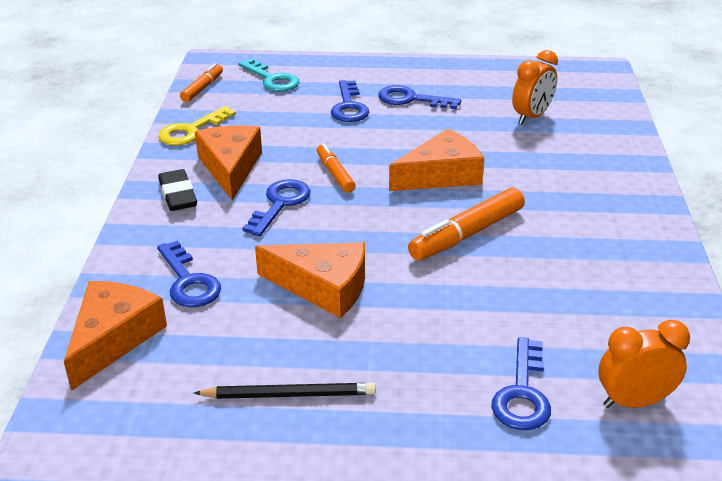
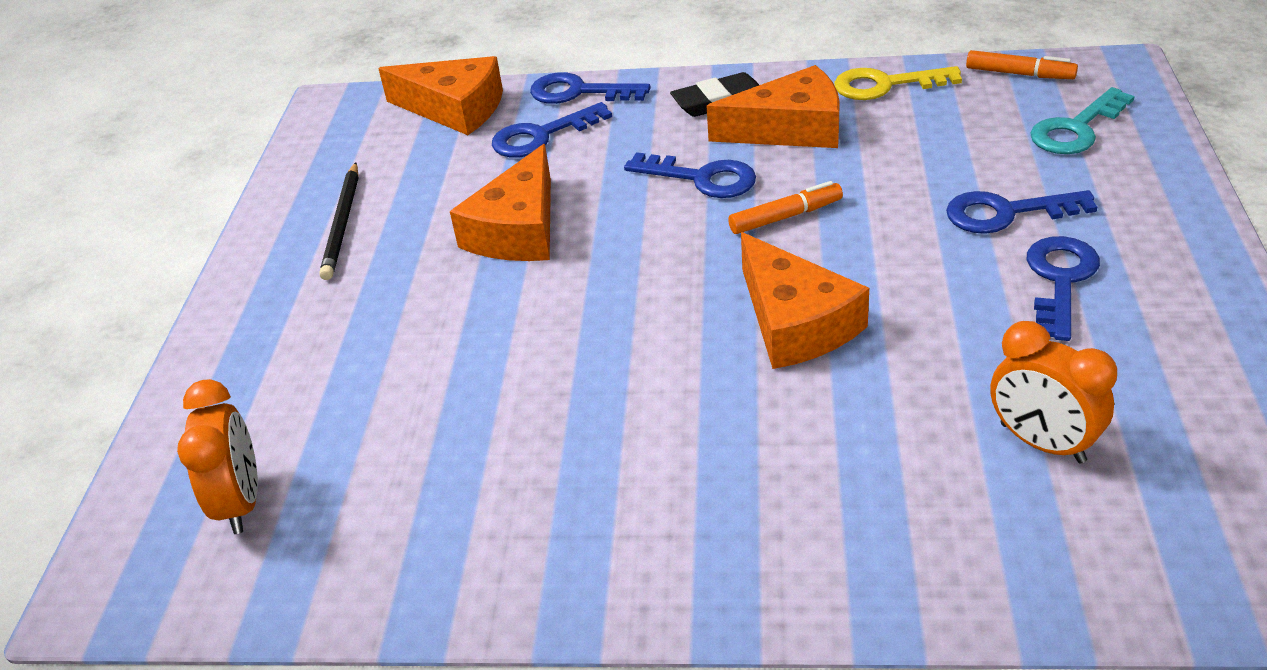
camera: 95 degrees right, 5 degrees up
yellow key [158,106,236,145] -> yellow key turned 45 degrees counterclockwise [834,66,962,100]
orange marker [408,188,525,260] -> none
blue key [491,337,551,430] -> blue key moved to [530,72,651,104]

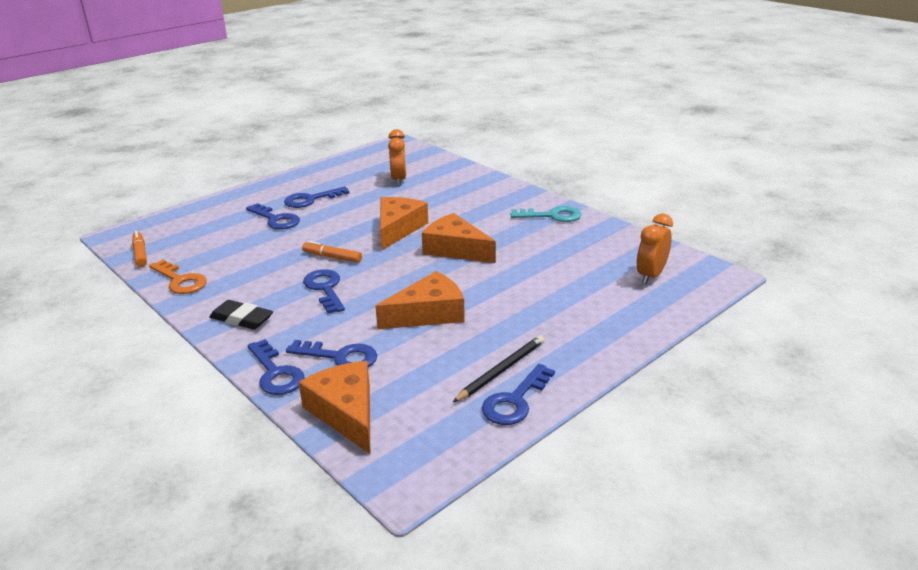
camera: 140 degrees left, 10 degrees down
orange cheese [707,65,840,148] -> orange cheese moved to [422,213,496,263]
yellow key [834,66,962,100] -> orange key [149,259,207,294]
turquoise key [1030,87,1135,154] -> turquoise key moved to [511,206,581,222]
none -> blue key [482,364,555,425]

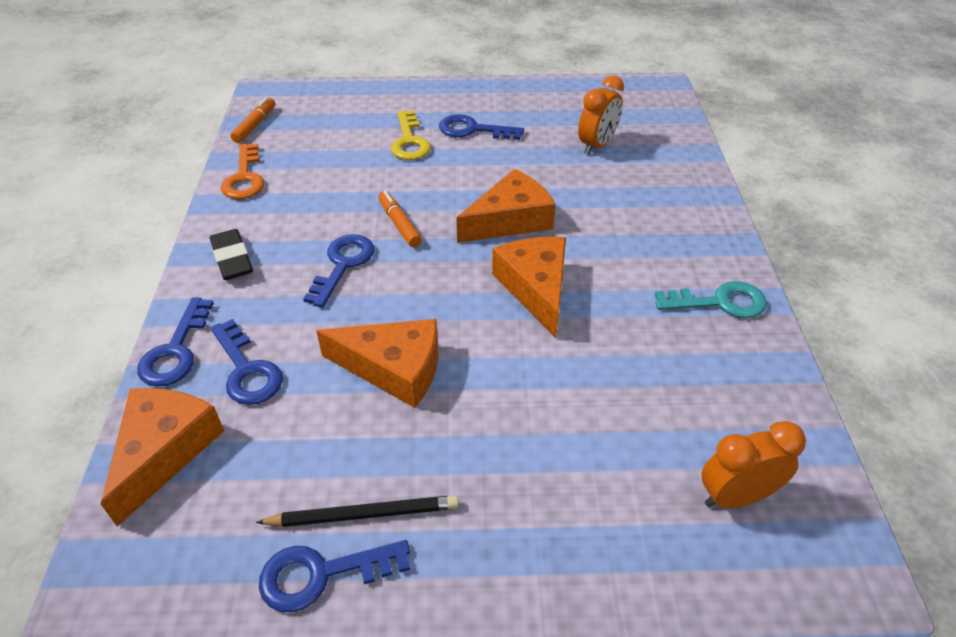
camera: 40 degrees right, 15 degrees up
blue key [246,203,300,230] -> yellow key [391,110,431,160]
turquoise key [511,206,581,222] -> turquoise key turned 45 degrees counterclockwise [655,281,767,318]

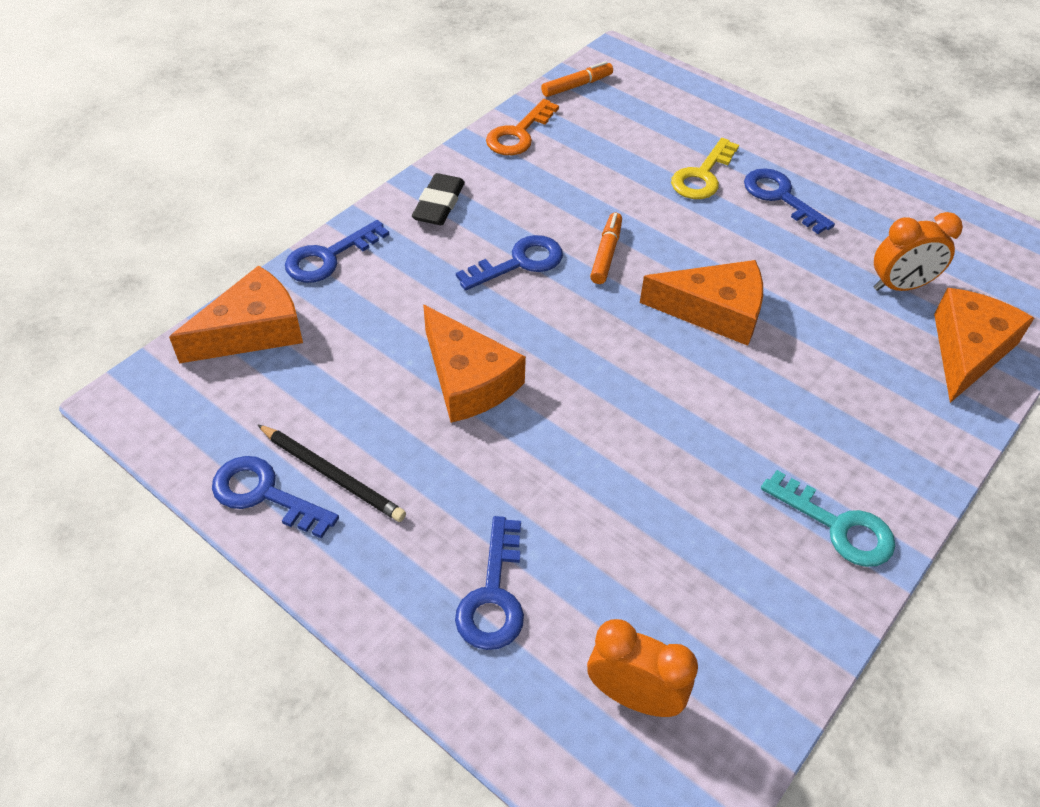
camera: 40 degrees right, 5 degrees up
blue key [211,319,283,405] -> blue key moved to [455,516,524,650]
orange cheese [492,237,566,338] -> orange cheese moved to [934,288,1034,403]

